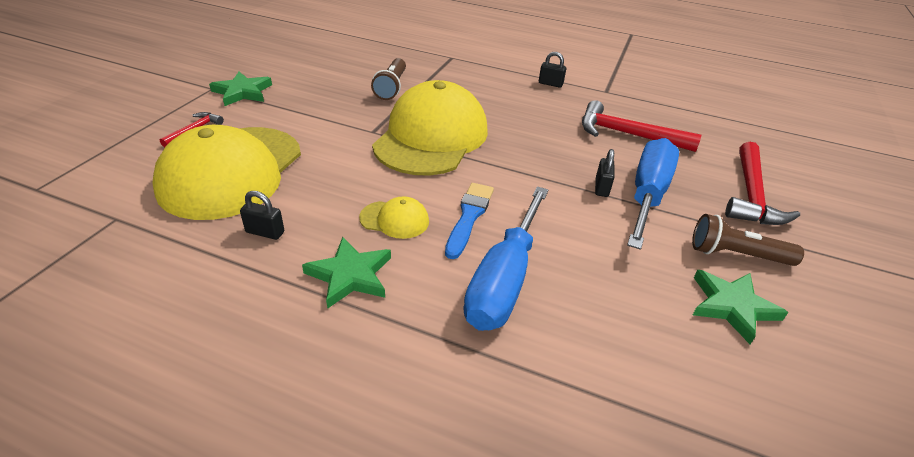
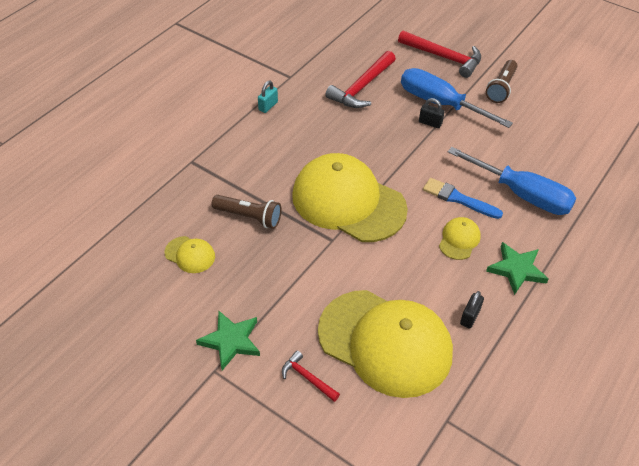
camera: 75 degrees left, 10 degrees up
black padlock [539,52,566,88] -> turquoise padlock [258,81,278,113]
green star [693,270,788,344] -> none
none -> yellow cap [165,236,215,273]

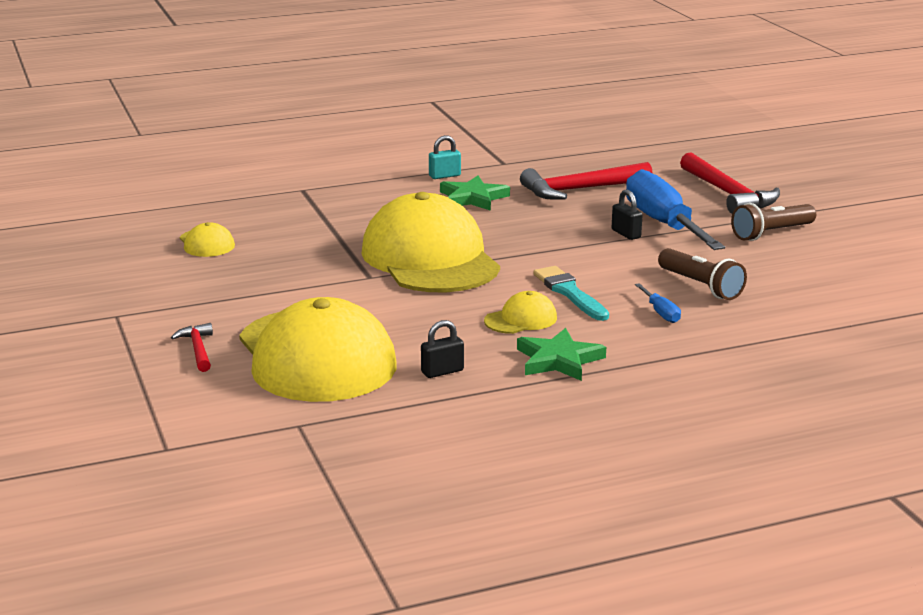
camera: 35 degrees right, 25 degrees down
green star [196,311,260,370] -> green star moved to [440,176,510,211]
brown flashlight [211,195,282,229] -> brown flashlight moved to [658,248,747,300]
blue brush [423,178,503,219] -> turquoise brush [533,266,609,321]
blue screwdriver [448,147,577,215] -> blue screwdriver [635,283,681,323], size x0.40

